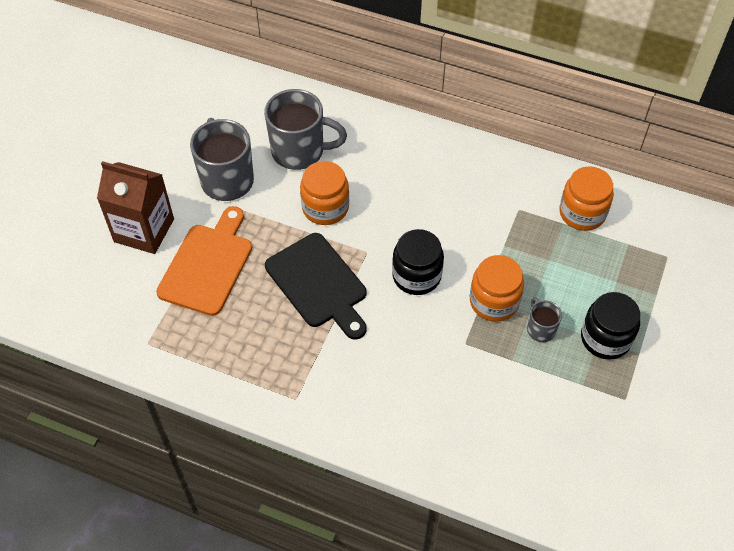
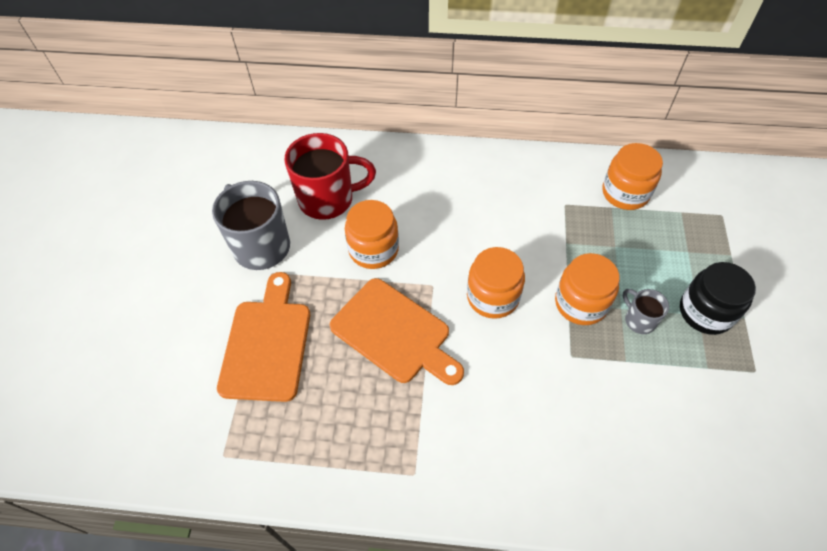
camera: 15 degrees left, 0 degrees up
brown carton [97,161,174,254] -> none
grey mug [264,89,347,170] -> red mug [284,133,376,220]
black cutting board [265,233,367,339] -> orange cutting board [330,278,464,385]
black jar [392,229,444,295] -> orange jar [467,247,525,319]

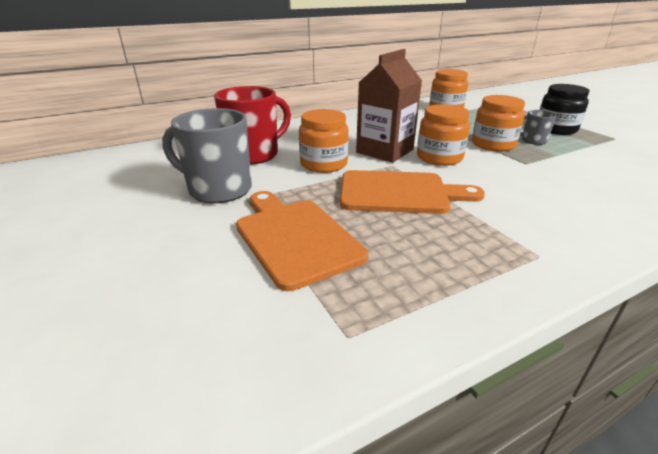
camera: 35 degrees left, 25 degrees down
none -> brown carton [356,49,422,163]

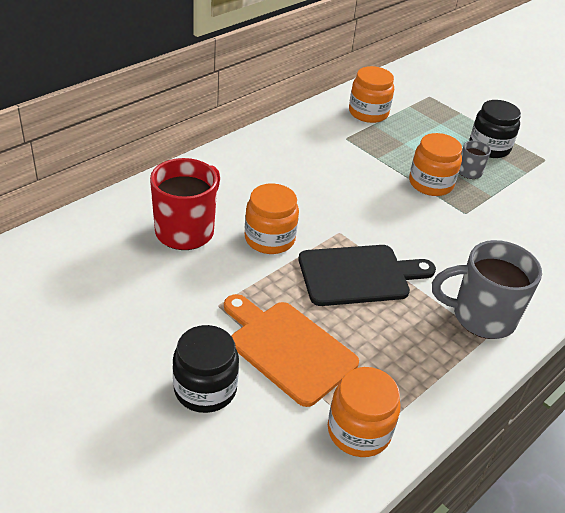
camera: 20 degrees left, 10 degrees up
grey mug [162,108,252,203] -> grey mug moved to [432,240,542,339]
orange cutting board [340,170,485,214] -> black cutting board [298,245,436,306]
brown carton [356,49,422,163] -> none
orange jar [417,104,470,166] -> orange jar moved to [328,367,401,457]
none -> black jar [173,325,239,413]

